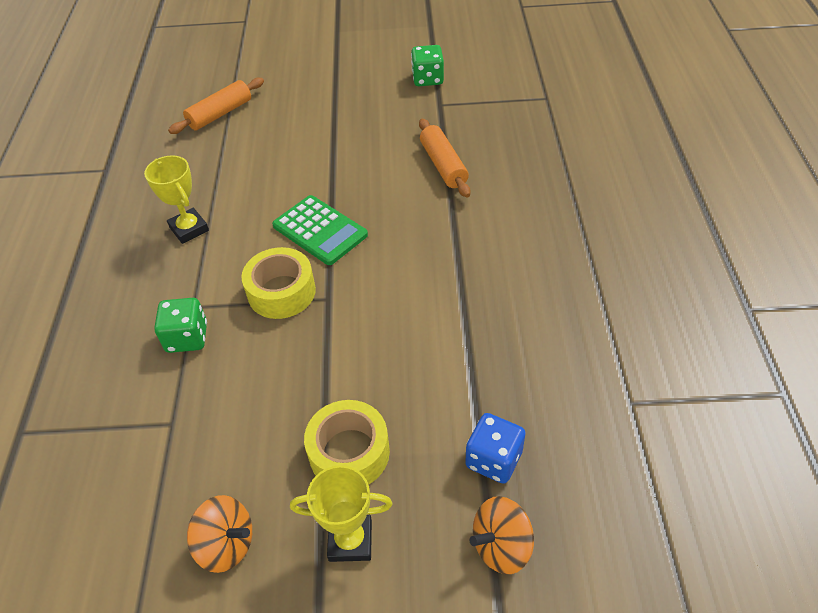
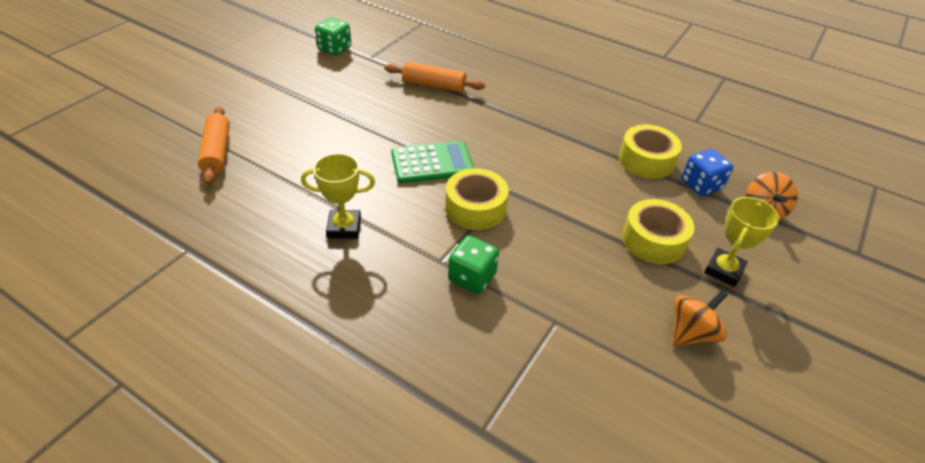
camera: 60 degrees left, 5 degrees down
none -> yellow tape [619,125,682,179]

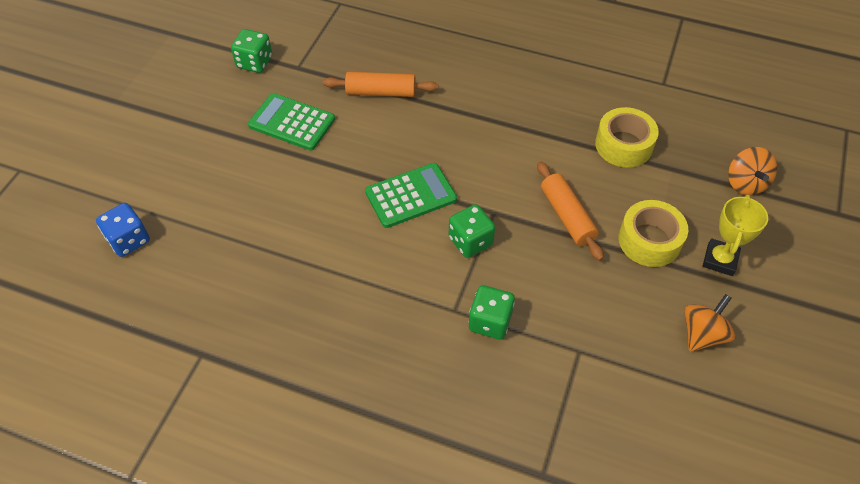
camera: 10 degrees left, 10 degrees up
orange rolling pin [198,106,230,185] -> orange rolling pin moved to [537,161,604,261]
yellow trophy [301,153,375,239] -> none
yellow tape [445,168,509,230] -> green dice [449,204,495,258]
blue dice [682,149,733,196] -> blue dice moved to [96,203,150,257]
none -> green calculator [248,93,335,151]

